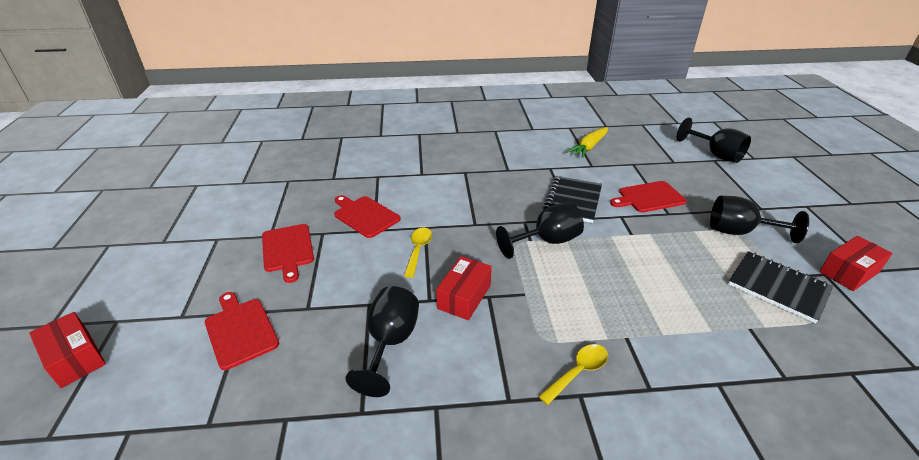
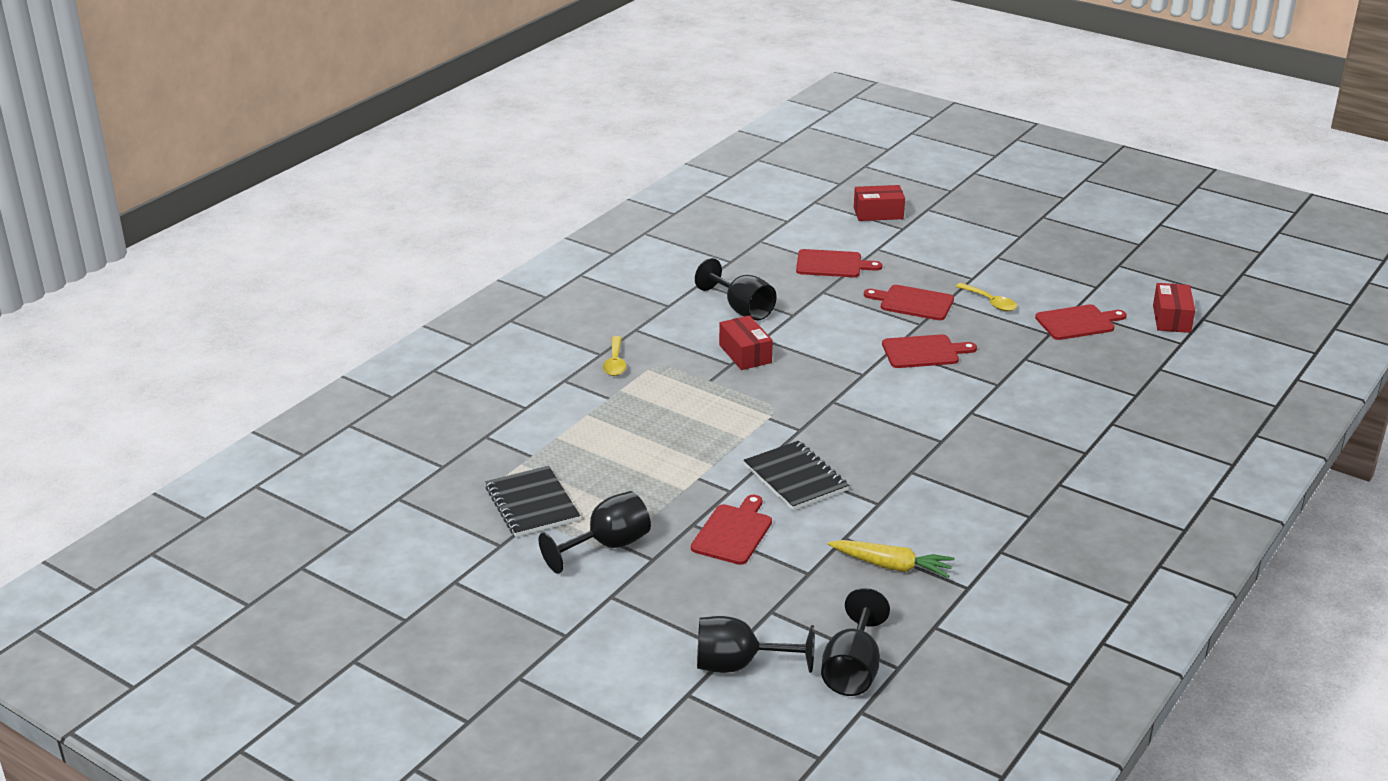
camera: 130 degrees right, 5 degrees down
yellow spoon [404,227,432,278] -> yellow spoon moved to [955,283,1017,311]
black goblet [496,202,584,259] -> black goblet moved to [821,588,890,696]
yellow carrot [566,127,608,158] -> yellow carrot turned 120 degrees clockwise [828,540,955,578]
black notebook [728,251,833,323] -> black notebook turned 75 degrees clockwise [486,466,580,537]
red box [819,236,893,291] -> red box moved to [1153,283,1195,333]
none -> red cutting board [1035,304,1127,340]

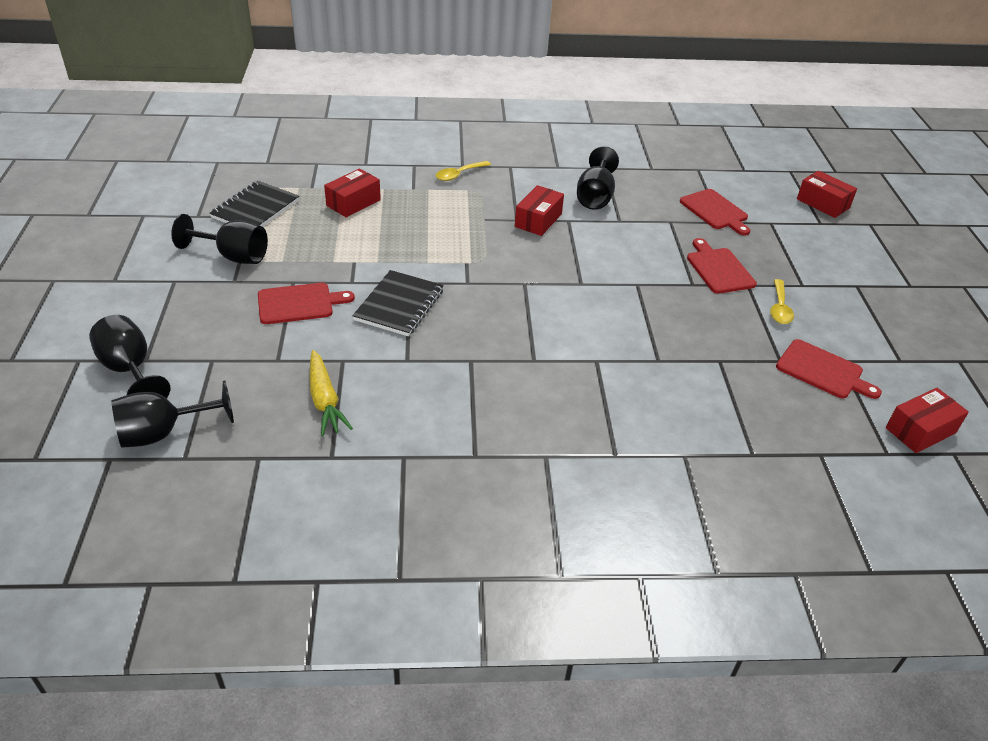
camera: 50 degrees right, 10 degrees up
red cutting board [882,334,977,368] -> none
none -> red box [324,168,381,217]

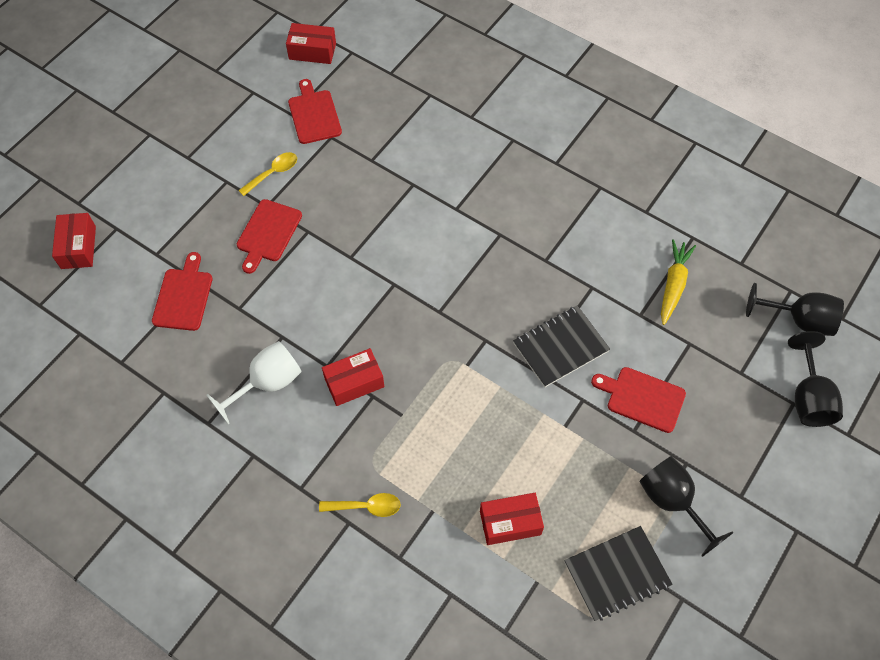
camera: 140 degrees left, 20 degrees up
black goblet [577,146,619,210] -> white goblet [207,341,302,424]

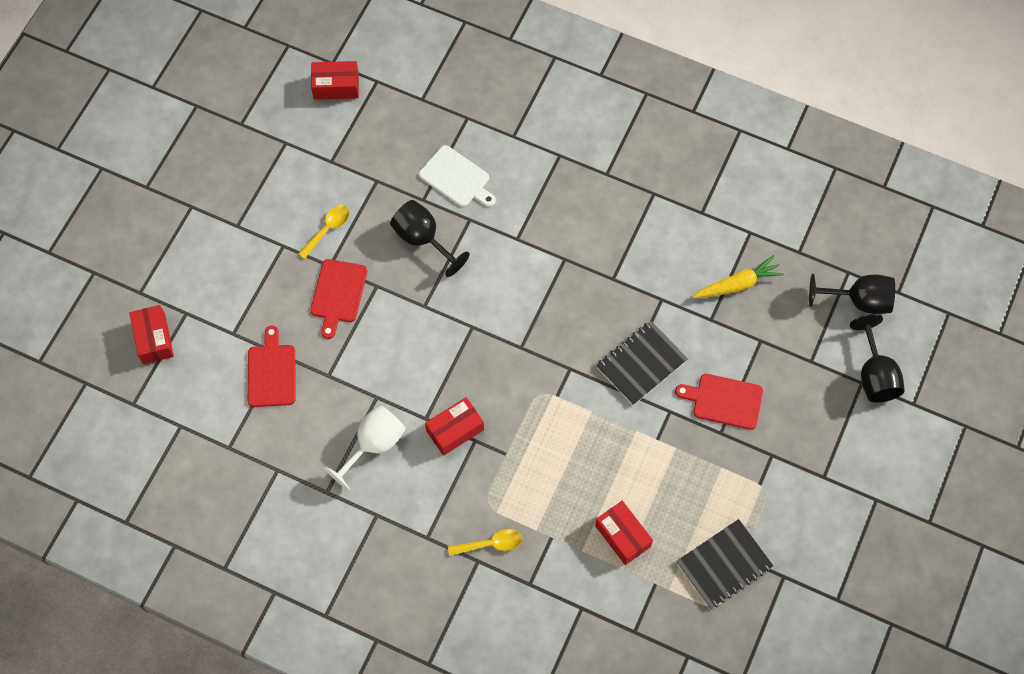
camera: 10 degrees left, 5 degrees up
red cutting board [288,79,342,144] -> none
red box [480,493,544,545] -> red box turned 75 degrees clockwise [595,501,653,565]
black goblet [639,456,733,557] -> black goblet moved to [390,200,470,277]
yellow carrot [661,239,696,325] -> yellow carrot turned 60 degrees clockwise [692,255,784,298]
none -> white cutting board [419,145,496,207]

